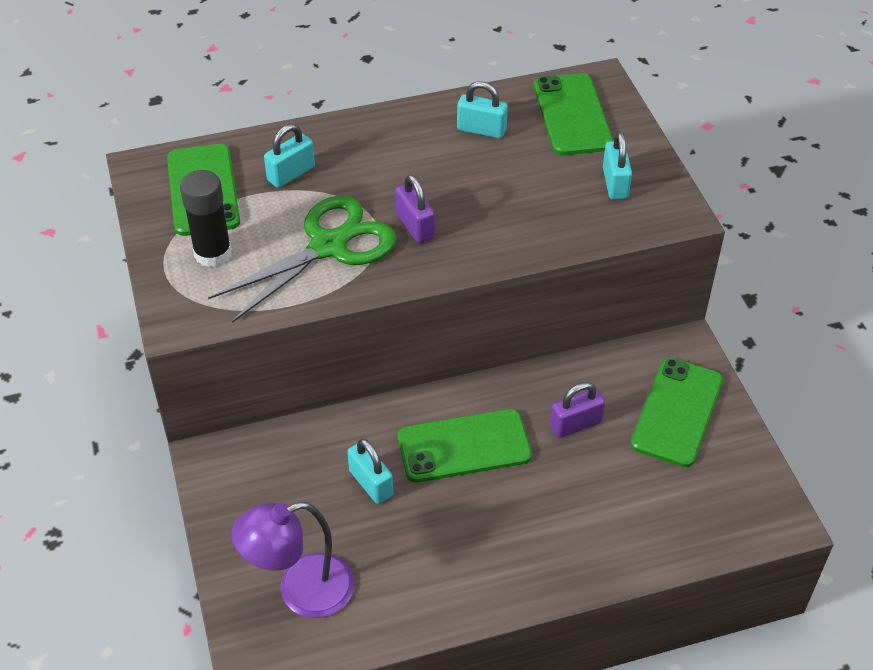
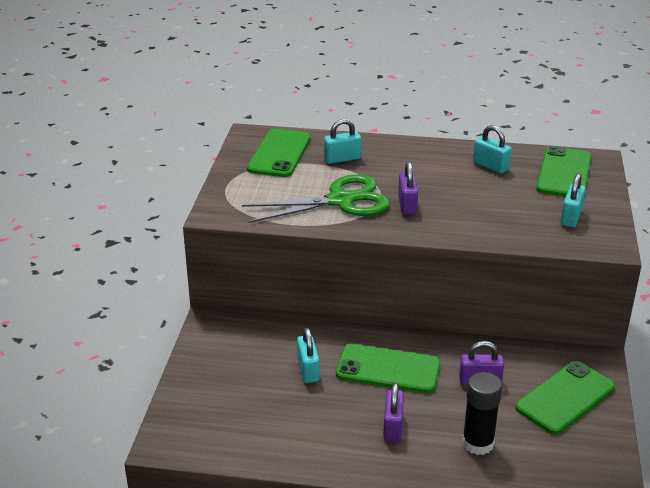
camera: 25 degrees right, 15 degrees down
black glue stick [180,170,232,267] -> black glue stick moved to [462,372,502,455]
purple lamp [231,502,355,618] -> none
none -> purple padlock [383,382,404,442]

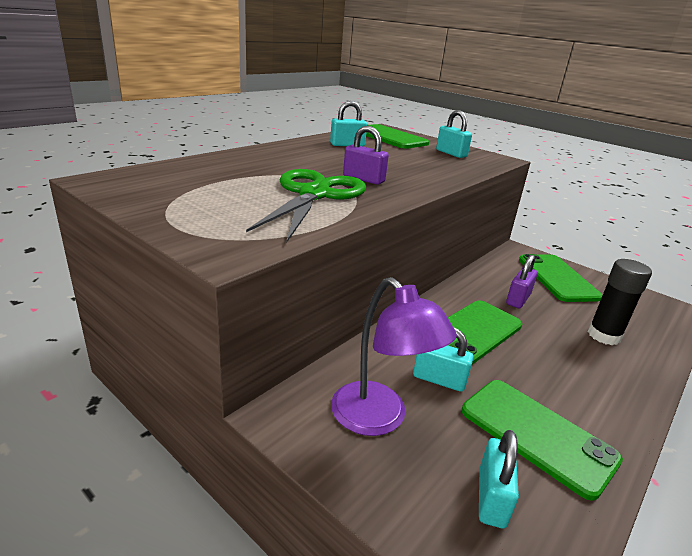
camera: 60 degrees left, 5 degrees down
green phone [247,129,311,177] -> green phone moved to [462,380,623,501]
turquoise padlock [324,119,361,164] -> turquoise padlock moved to [479,430,519,528]
purple padlock [383,382,404,442] -> none
none -> purple lamp [331,277,457,436]

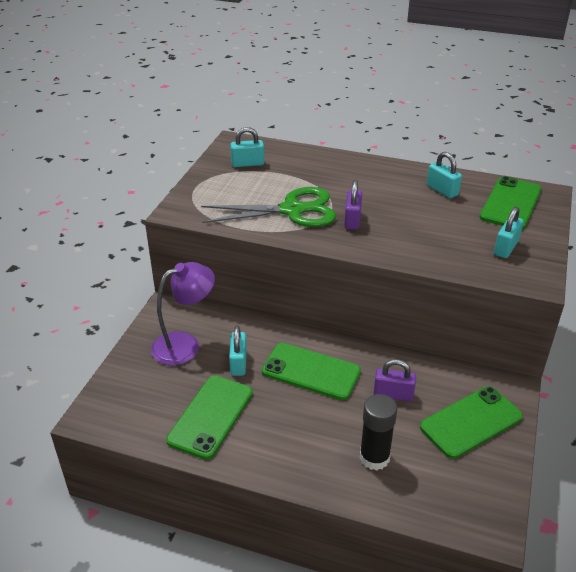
camera: 70 degrees right, 10 degrees up
purple lamp [331,277,457,436] -> purple lamp turned 150 degrees counterclockwise [151,262,215,366]
turquoise padlock [479,430,519,528] -> turquoise padlock moved to [230,127,264,167]

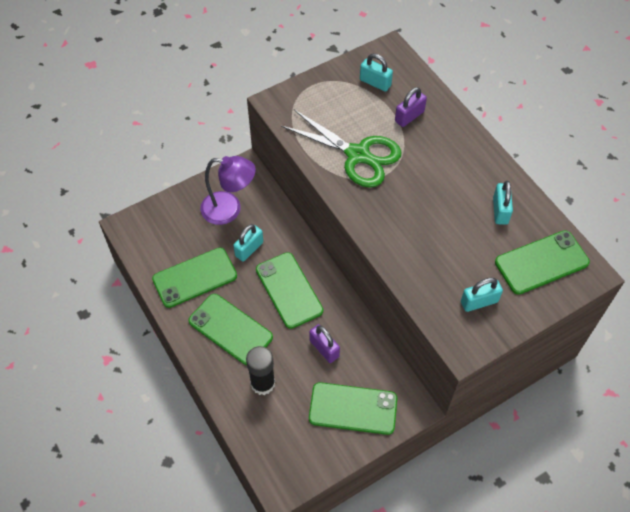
camera: 40 degrees right, 20 degrees up
purple padlock [344,180,362,230] -> purple padlock moved to [395,87,427,127]
none -> green phone [188,294,273,365]

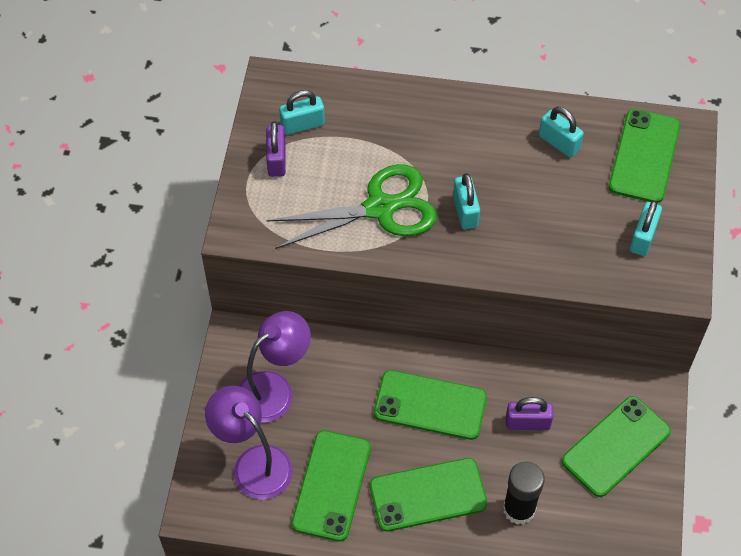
camera: 50 degrees left, 0 degrees up
turquoise padlock [233,224,263,261] -> turquoise padlock moved to [453,173,480,229]
purple padlock [395,87,427,127] -> purple padlock moved to [266,121,286,177]
none -> purple lamp [205,386,293,499]

